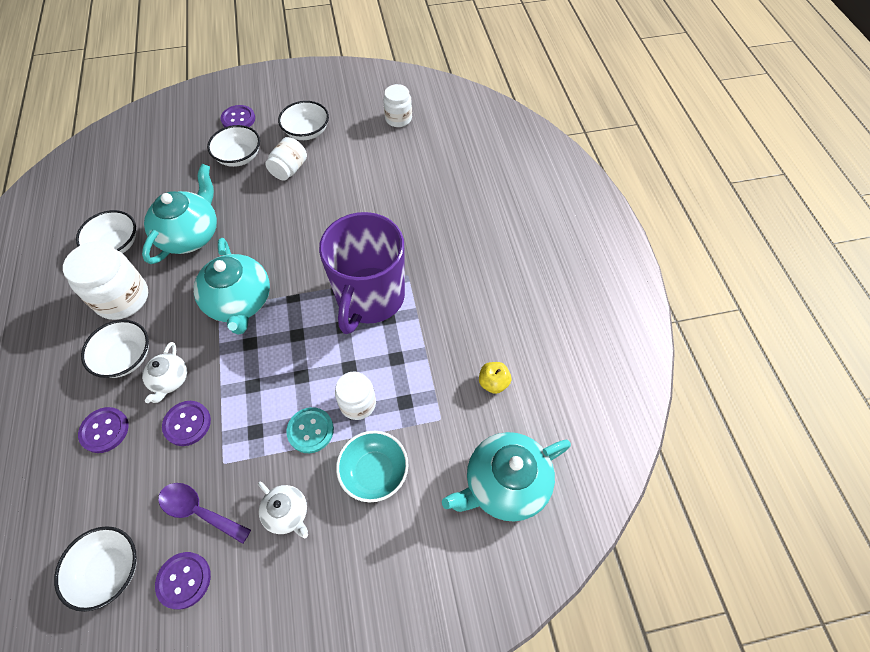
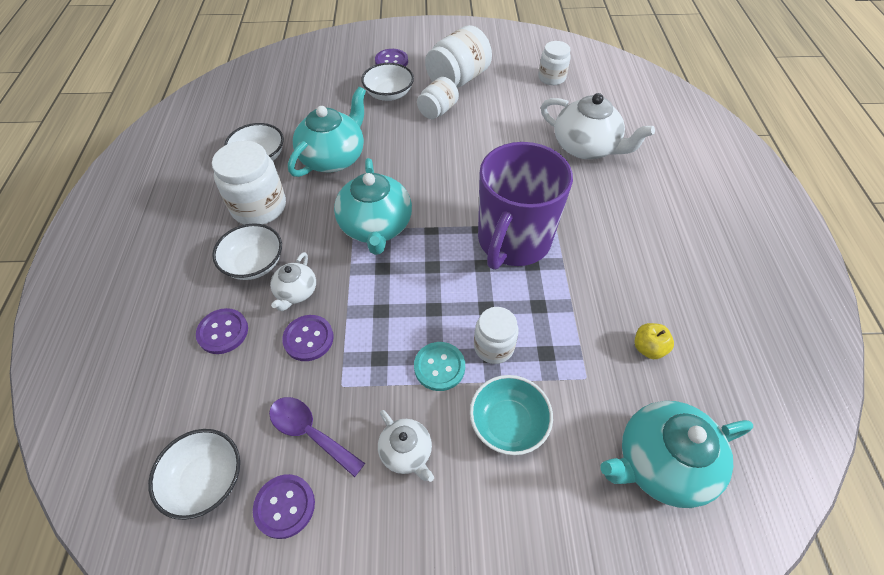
camera: 10 degrees right, 5 degrees down
white bowl [278,101,329,140] -> white jar [425,25,492,88]
none -> white teapot [541,93,655,159]

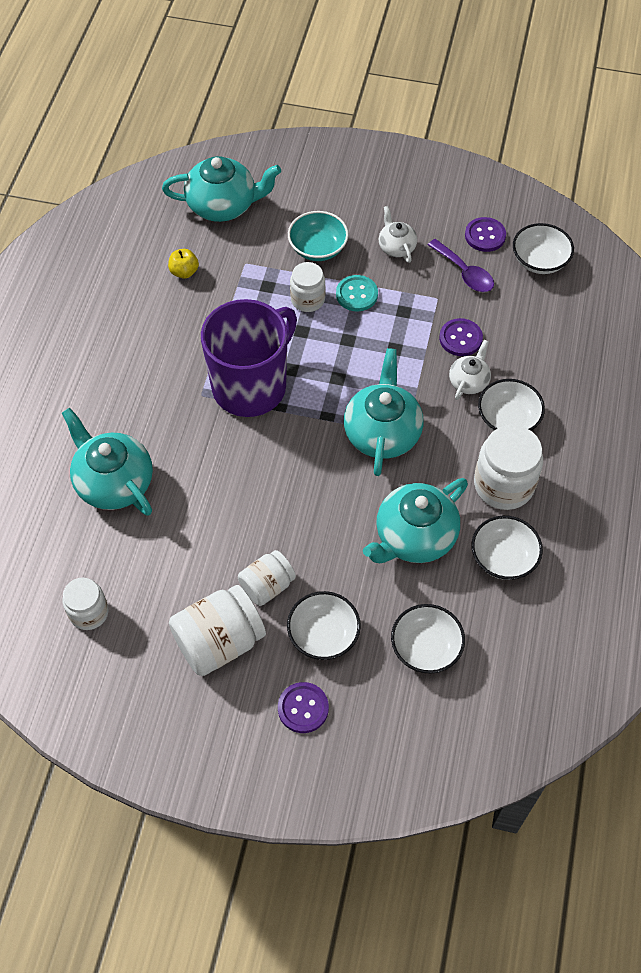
camera: 165 degrees left, 5 degrees up
purple button [196,308,248,354] -> none
white teapot [541,93,655,159] -> turquoise teapot [62,408,153,516]
none -> white bowl [391,604,465,673]

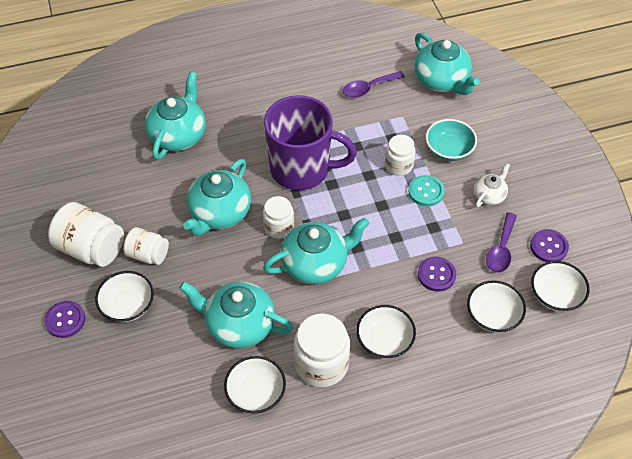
camera: 60 degrees right, 5 degrees down
white jar [63,578,109,630] -> white jar moved to [263,196,294,239]
yellow apple [168,249,199,279] -> purple spoon [343,71,405,98]
white bowl [391,604,465,673] -> white bowl moved to [467,280,526,333]
white teapot [449,340,491,400] -> none
none -> turquoise teapot [183,159,251,236]

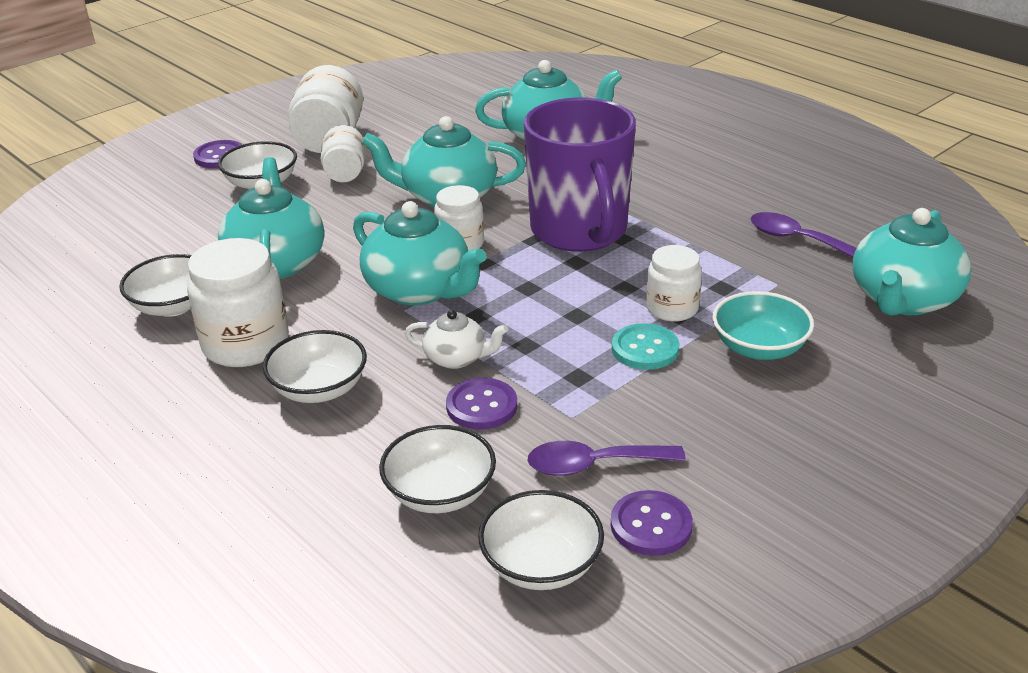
camera: 65 degrees right, 20 degrees down
white teapot [474,163,510,207] -> white teapot moved to [405,310,508,369]

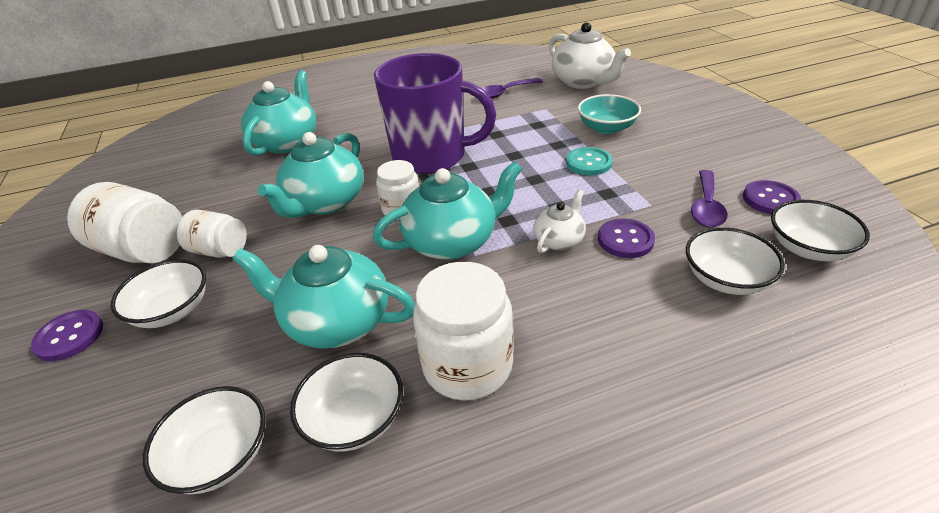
camera: 65 degrees left, 5 degrees up
white bowl [263,330,367,403] -> white bowl moved to [143,386,266,494]
white jar [646,245,702,322] -> none
turquoise teapot [853,208,971,316] -> white teapot [549,22,631,89]

